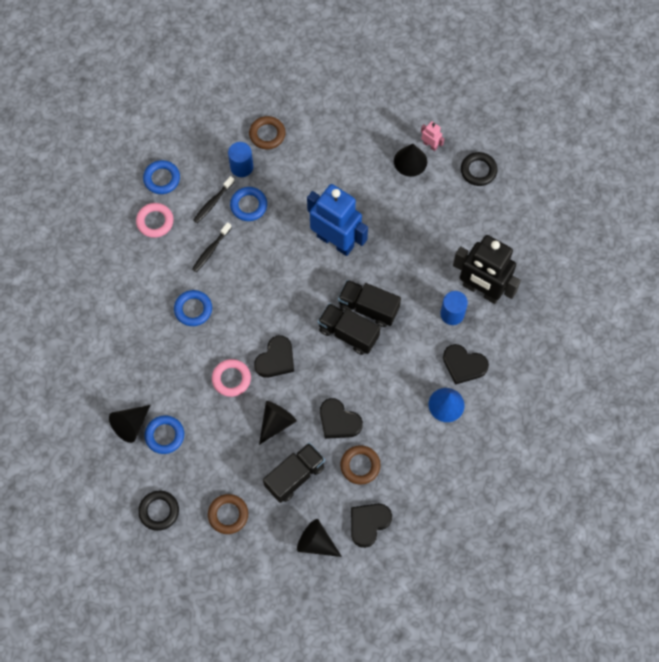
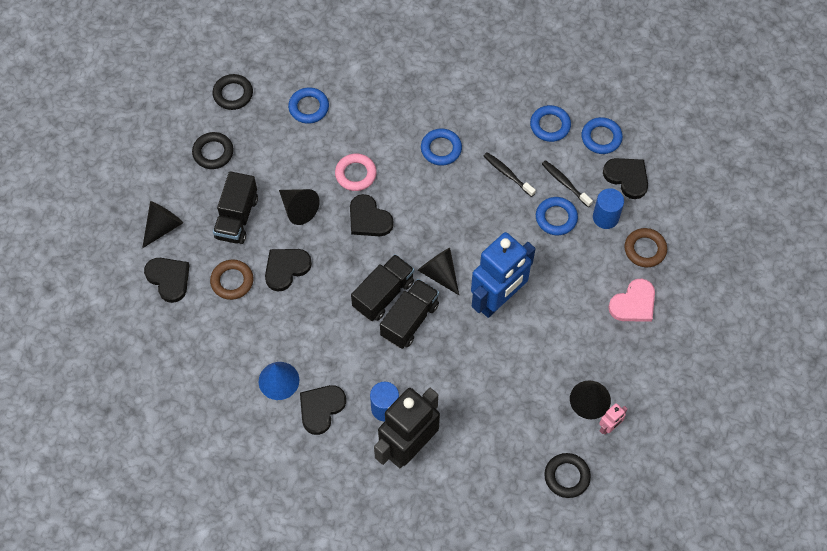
camera: 100 degrees right, 5 degrees down
black cone [109,405,150,443] -> black cone moved to [417,248,459,295]
pink ring [136,203,173,238] -> blue ring [530,105,571,142]
brown ring [208,494,248,534] -> black ring [192,132,234,169]
black truck [263,443,325,503] -> black truck turned 45 degrees clockwise [213,171,258,244]
none -> black heart [603,158,648,199]
none -> pink heart [608,279,655,322]

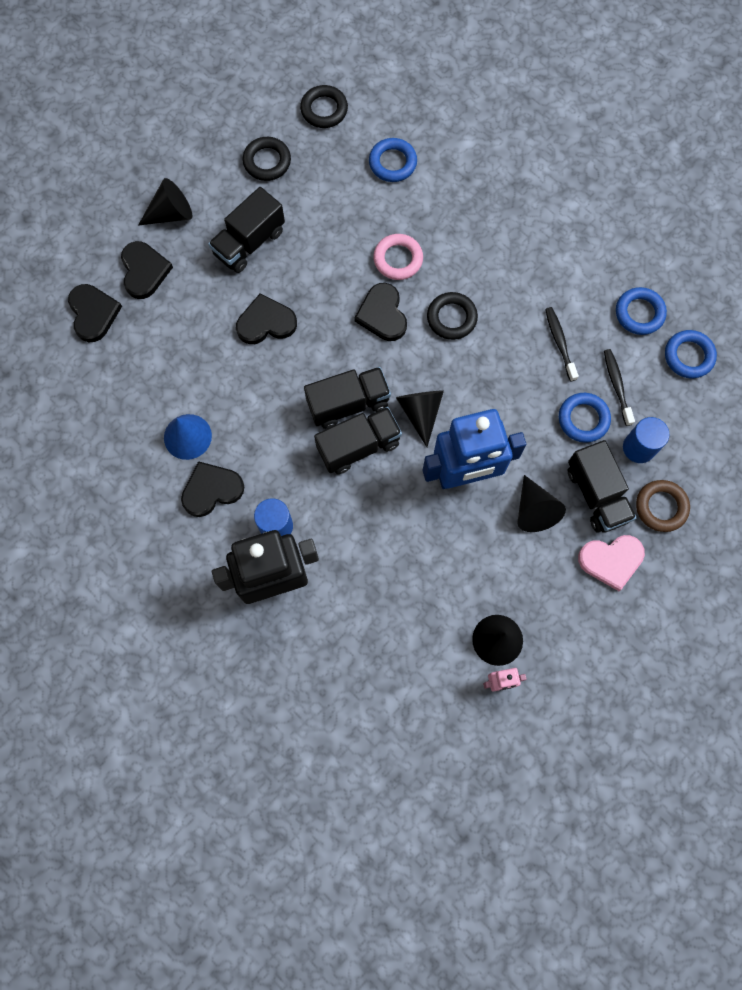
camera: 30 degrees right, 10 degrees up
brown ring [210,260,254,300] -> none
black cone [279,189,320,225] -> black cone moved to [518,475,566,532]
blue ring [421,129,462,166] -> none
black ring [544,453,591,498] -> black ring moved to [427,292,478,340]
black heart [603,158,648,199] -> black heart moved to [68,284,122,342]
none -> black truck [568,440,636,533]

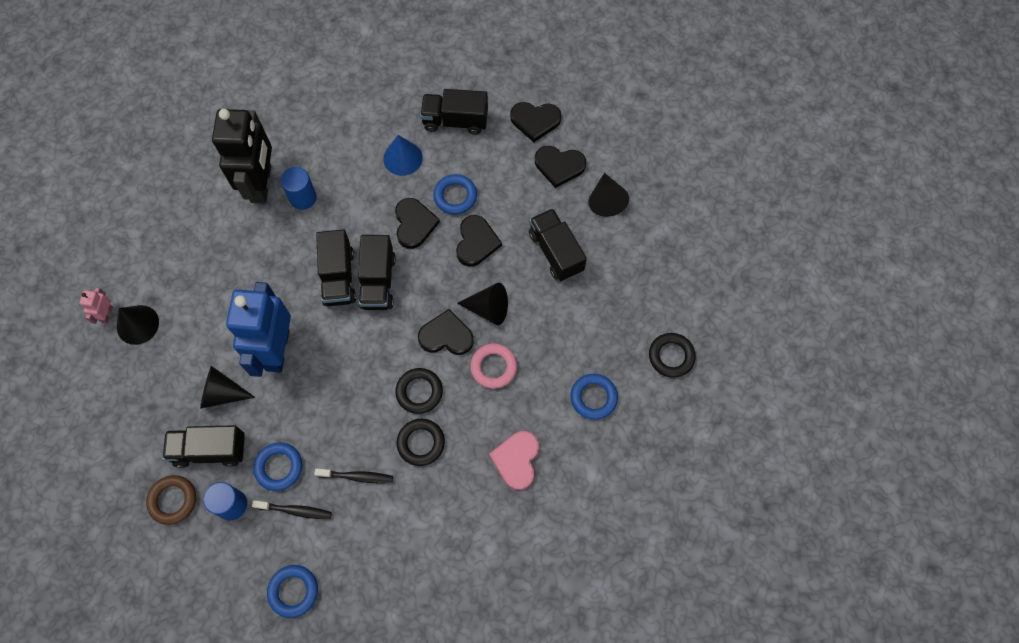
camera: 110 degrees right, 5 degrees down
black heart [181,461,244,517] -> black heart moved to [395,198,440,249]
black ring [243,137,291,181] -> black ring moved to [397,419,445,466]
black cone [396,391,444,447] -> black cone moved to [457,283,508,325]
pink heart [578,535,645,591] -> pink heart moved to [489,431,539,490]
blue ring [616,287,667,335] -> blue ring moved to [433,174,477,215]
none -> black truck [420,89,488,135]

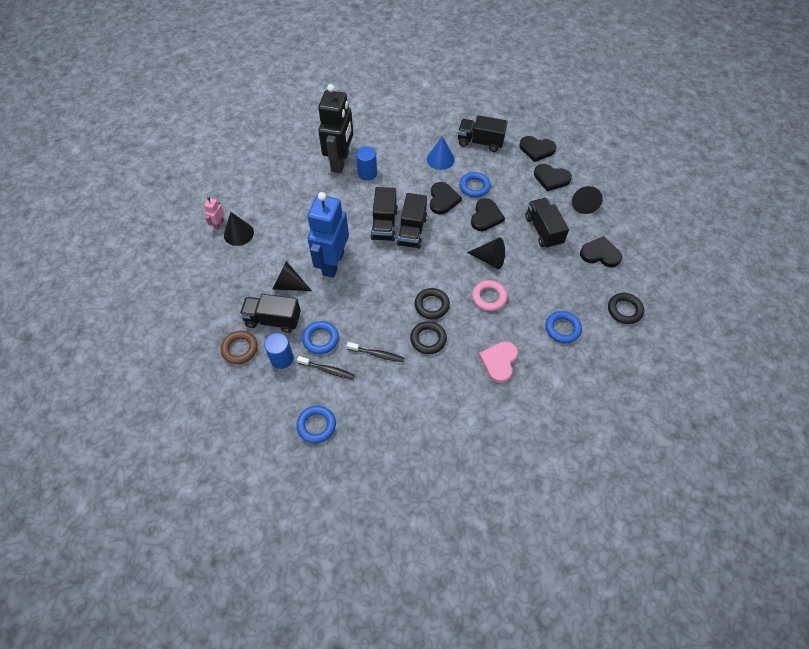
camera: 10 degrees right, 10 degrees down
black heart [418,309,474,355] -> black heart moved to [580,236,622,267]

